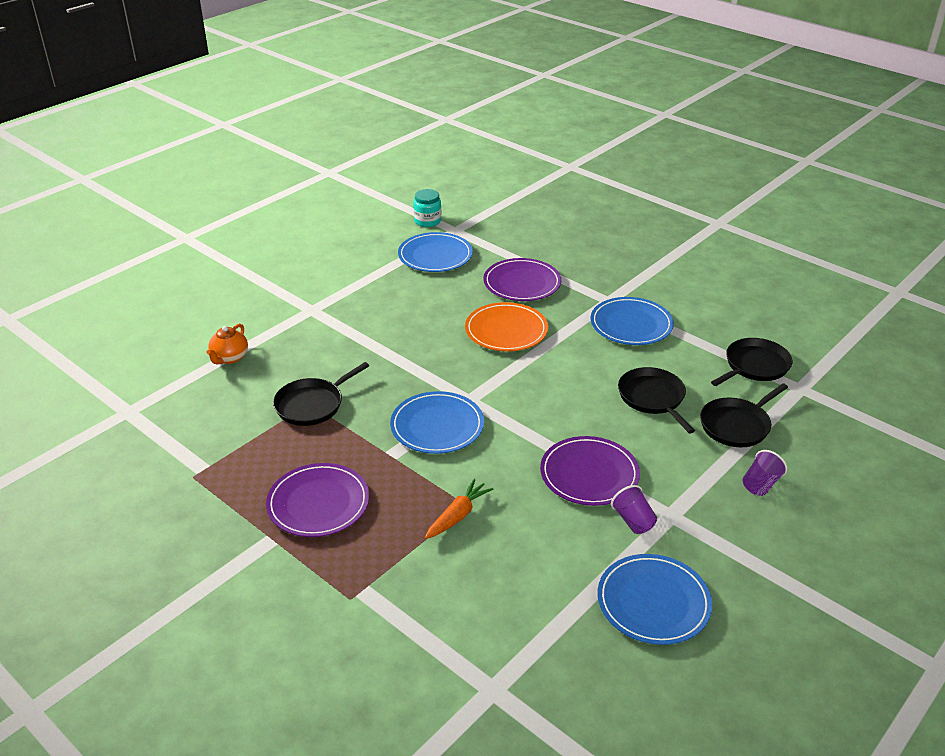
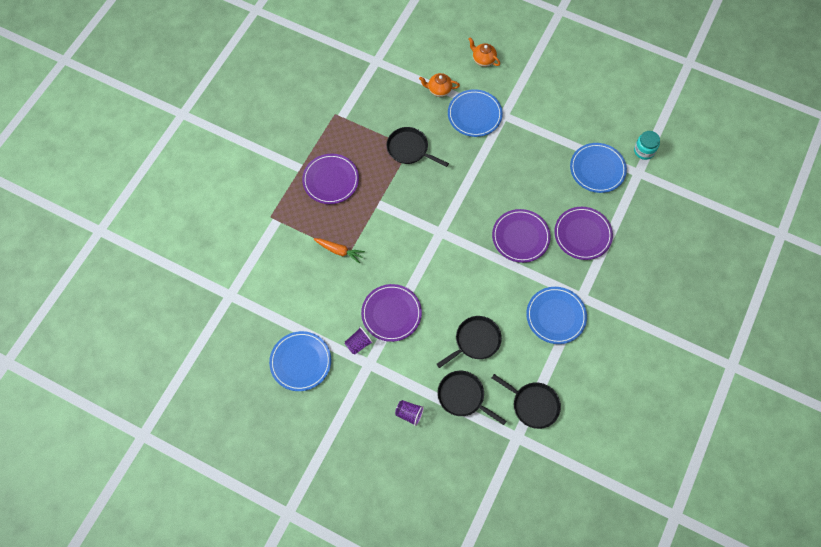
camera: 75 degrees right, 30 degrees up
blue plate [390,391,484,454] -> blue plate moved to [448,89,503,137]
orange plate [465,302,548,351] -> purple plate [492,209,551,263]
none -> orange teapot [469,37,500,67]

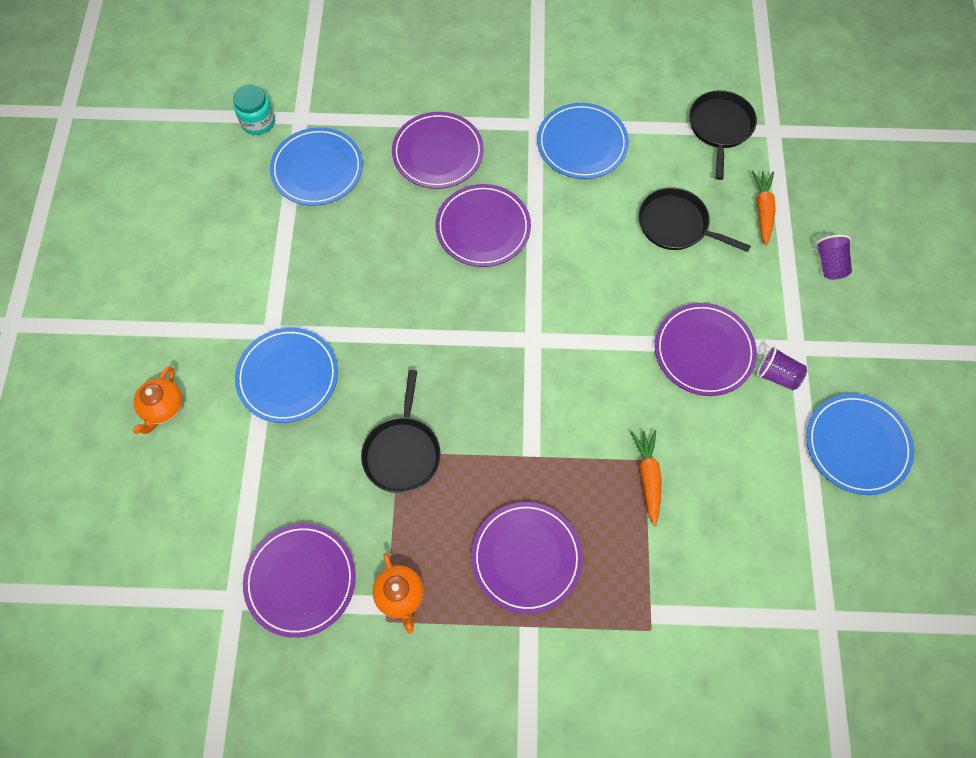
camera: 115 degrees left, 0 degrees up
orange teapot [419,73,460,97] -> orange teapot moved to [373,553,424,634]
black pan [438,371,506,425] -> orange carrot [752,171,776,245]
none -> purple plate [243,524,356,638]

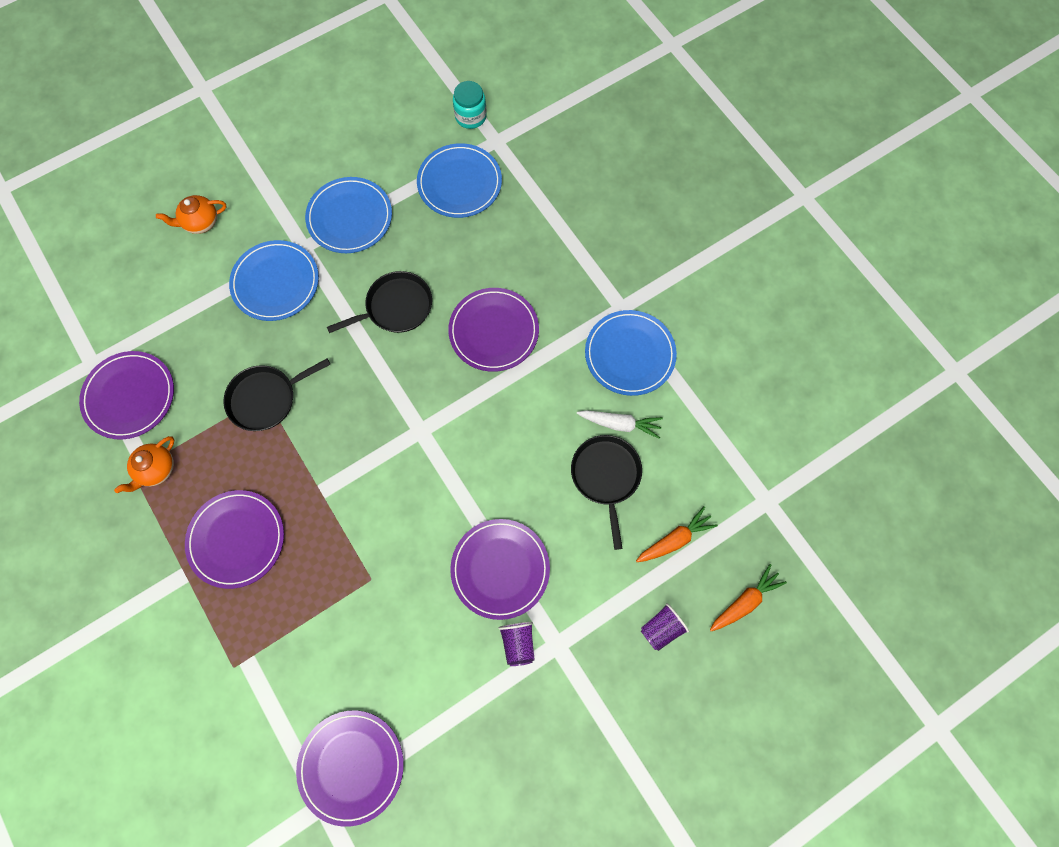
camera: 55 degrees right, 5 degrees up
purple plate [392,112,484,189] -> purple plate moved to [296,710,404,827]
orange carrot [631,430,662,526] -> orange carrot moved to [710,564,787,631]
black pan [689,90,757,180] -> black pan moved to [327,271,432,333]
blue plate [806,394,914,495] -> blue plate moved to [305,177,392,253]
none -> white carrot [577,410,663,439]

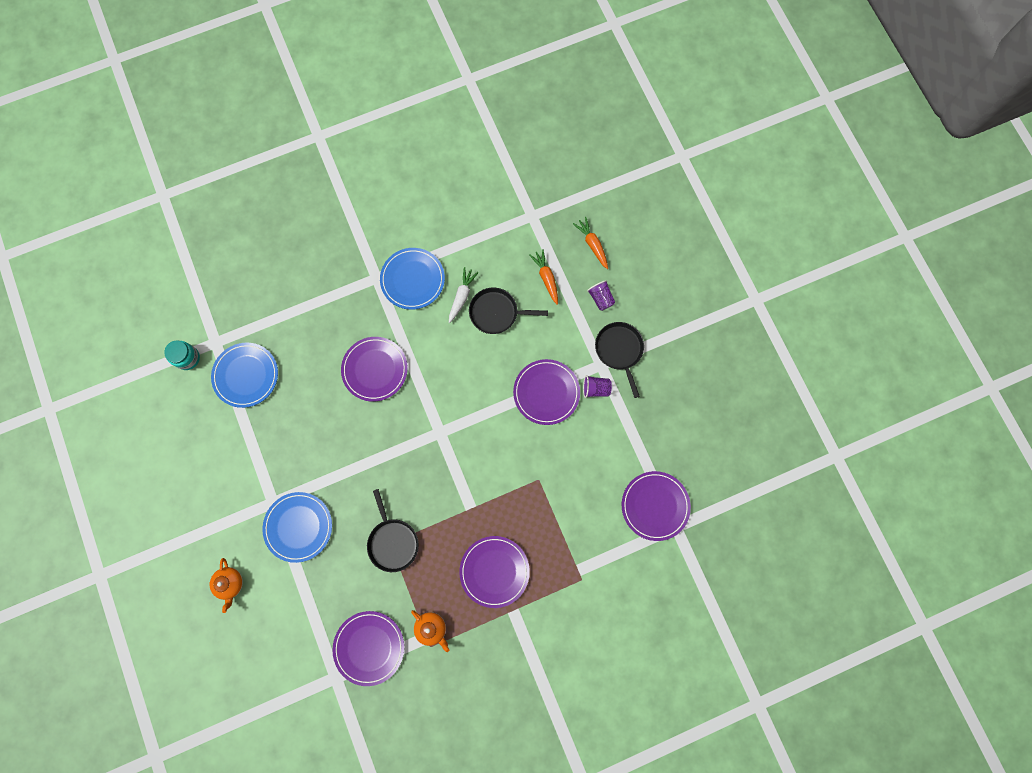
camera: 80 degrees left, 5 degrees up
blue plate [305,177,392,253] -> none
black pan [327,271,432,333] -> black pan moved to [595,322,644,398]

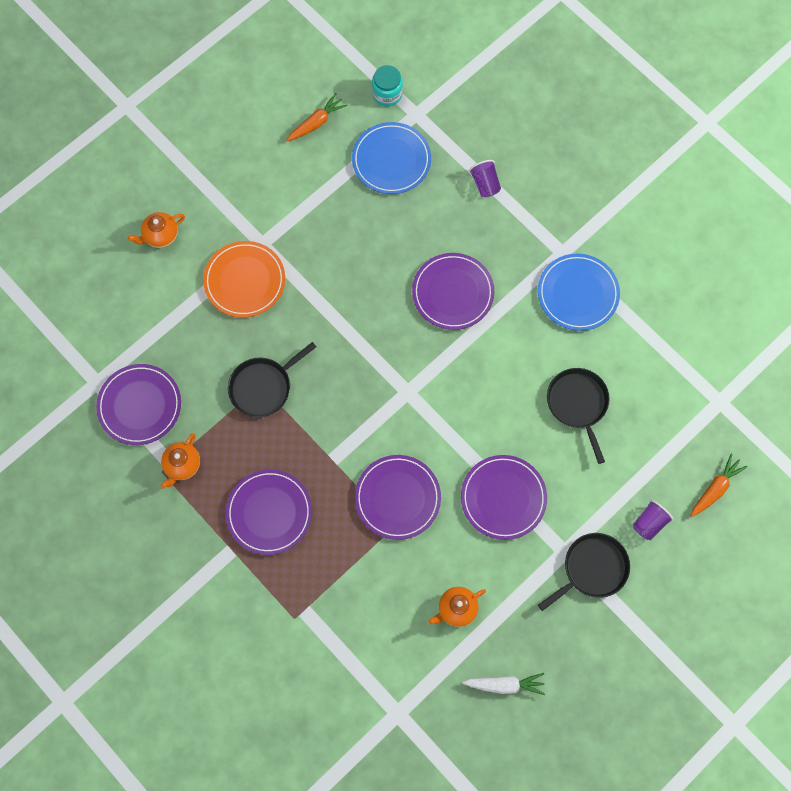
camera: 70 degrees right, 5 degrees down
blue plate [262,492,332,563] -> orange plate [203,241,285,318]
white carrot [449,267,479,323] -> white carrot moved to [462,673,545,695]
orange carrot [529,249,558,305] -> orange carrot moved to [286,93,348,141]
purple cup [583,375,612,398] -> purple cup moved to [469,160,501,197]
purple plate [622,471,691,541] -> purple plate moved to [355,455,441,540]
none -> orange teapot [428,587,486,627]

